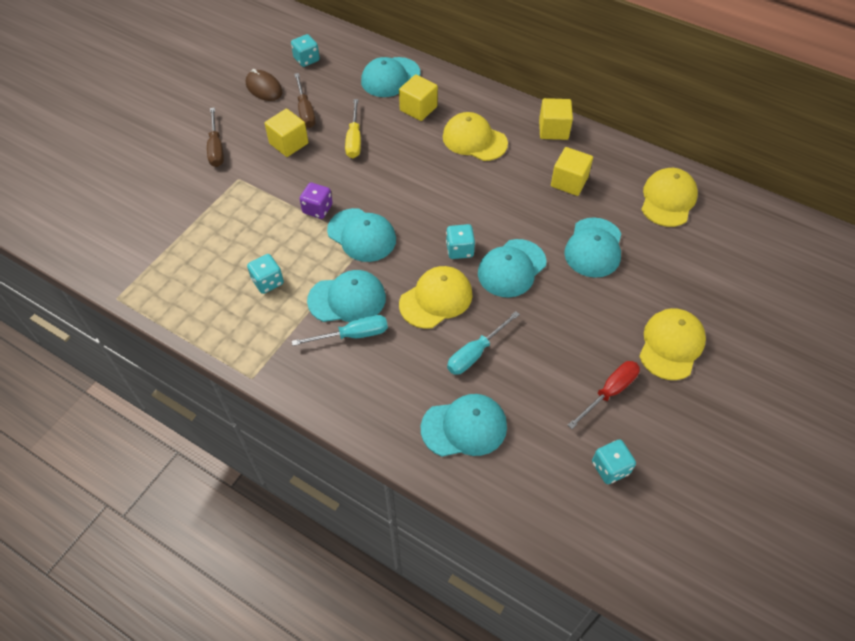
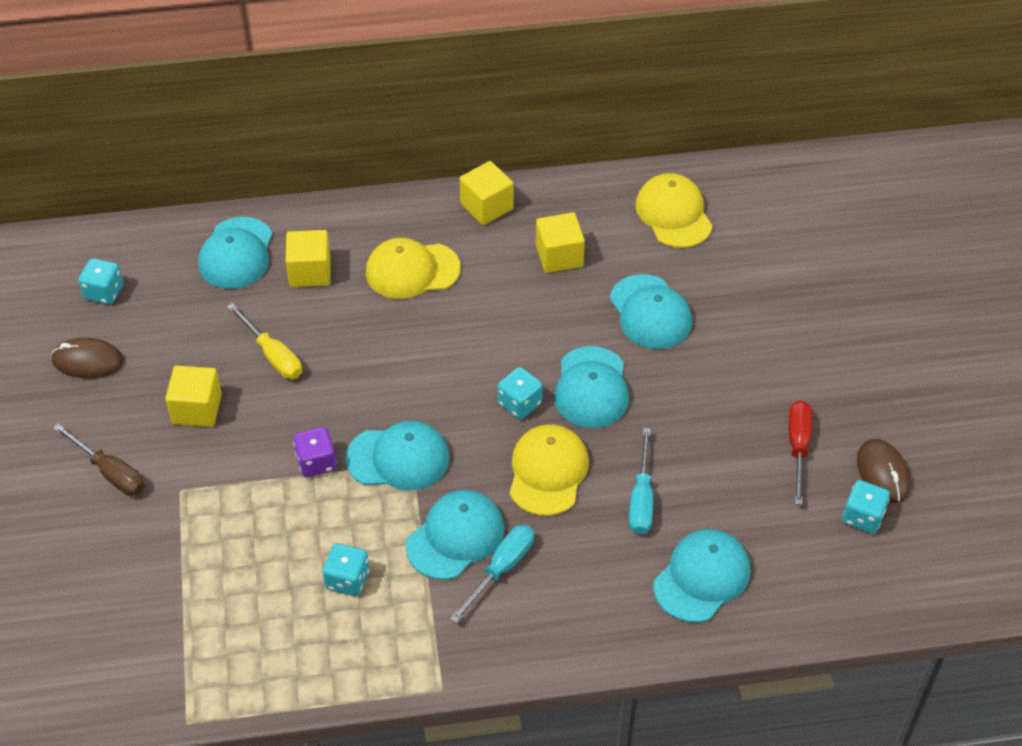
camera: 40 degrees left, 5 degrees down
brown screwdriver [294,73,316,128] -> none
yellow cap [639,308,706,380] -> none
none -> brown mouse [857,439,911,503]

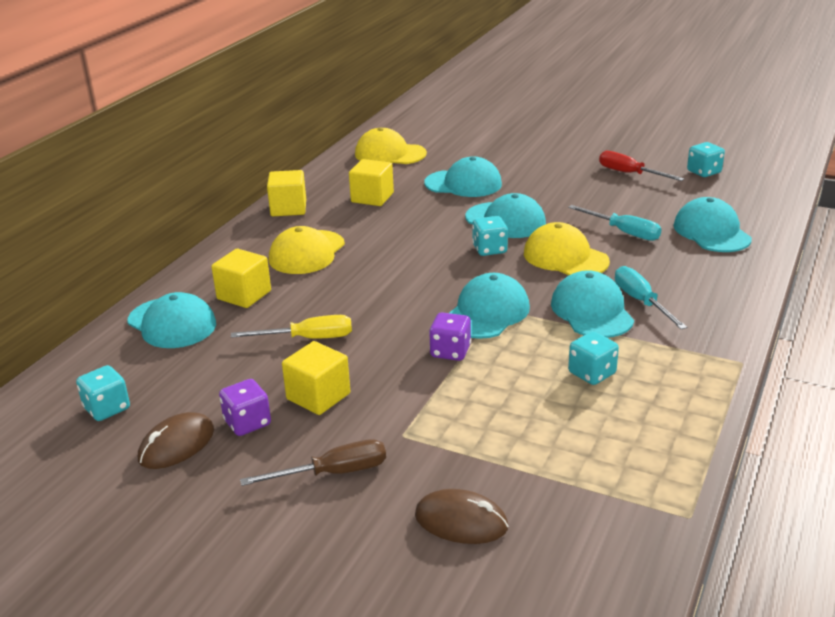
camera: 55 degrees left, 20 degrees down
brown mouse [857,439,911,503] -> brown mouse moved to [415,489,508,544]
none -> purple dice [219,379,271,436]

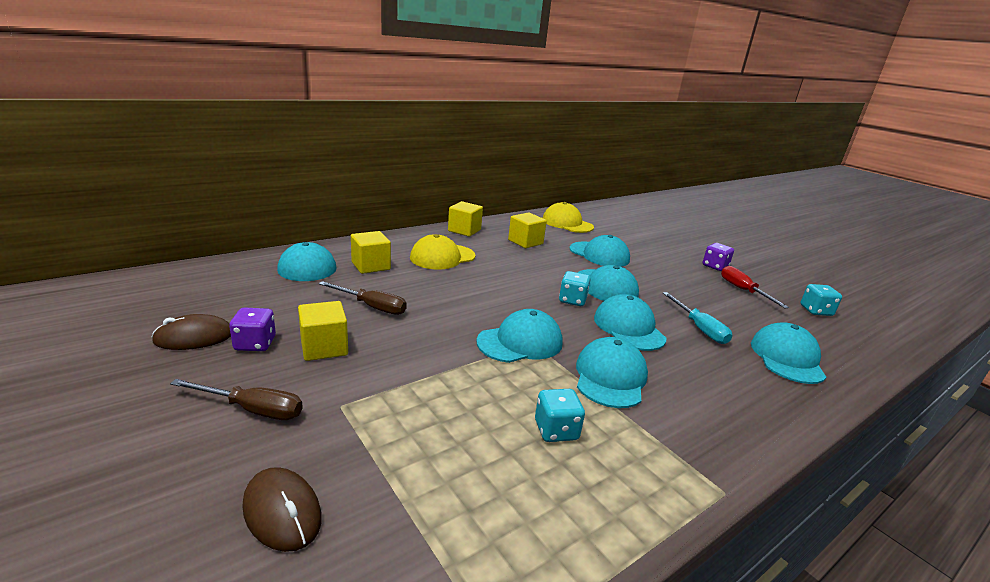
camera: 25 degrees right, 5 degrees down
turquoise dice [76,365,130,421] -> none
yellow screwdriver [231,315,352,339] -> brown screwdriver [319,281,407,315]
purple dice [429,312,471,361] -> purple dice moved to [703,243,734,271]
yellow cap [524,222,610,275] -> turquoise cap [594,294,666,351]
turquoise screwdriver [615,266,687,329] -> none

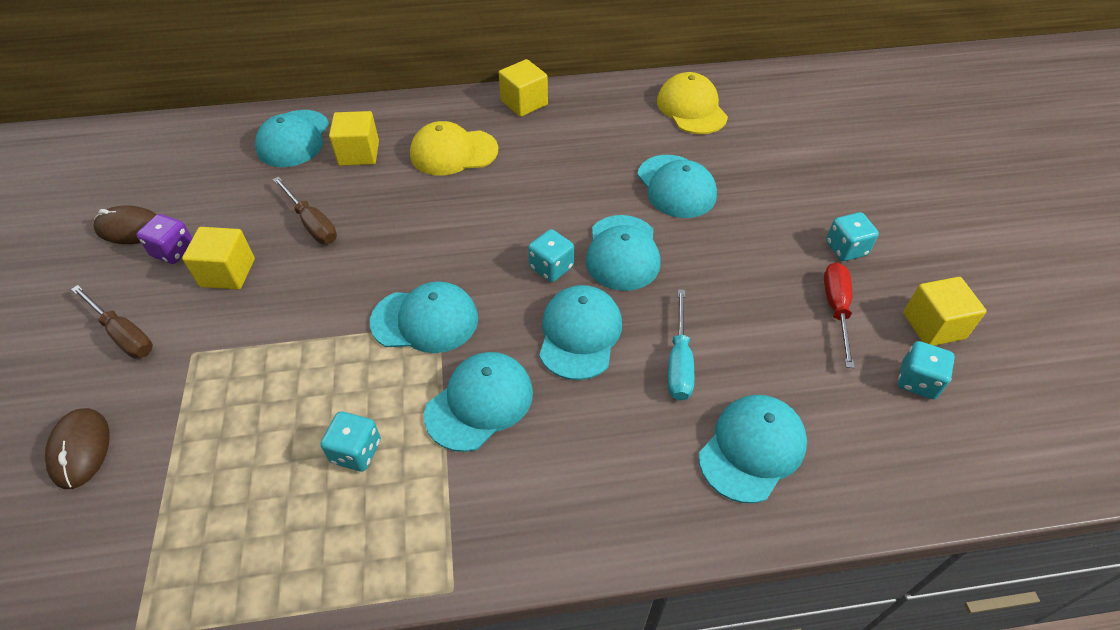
camera: 30 degrees right, 25 degrees up
yellow cube [508,212,547,248] -> yellow cube moved to [903,277,987,346]
purple dice [703,243,734,271] -> turquoise dice [826,212,879,261]

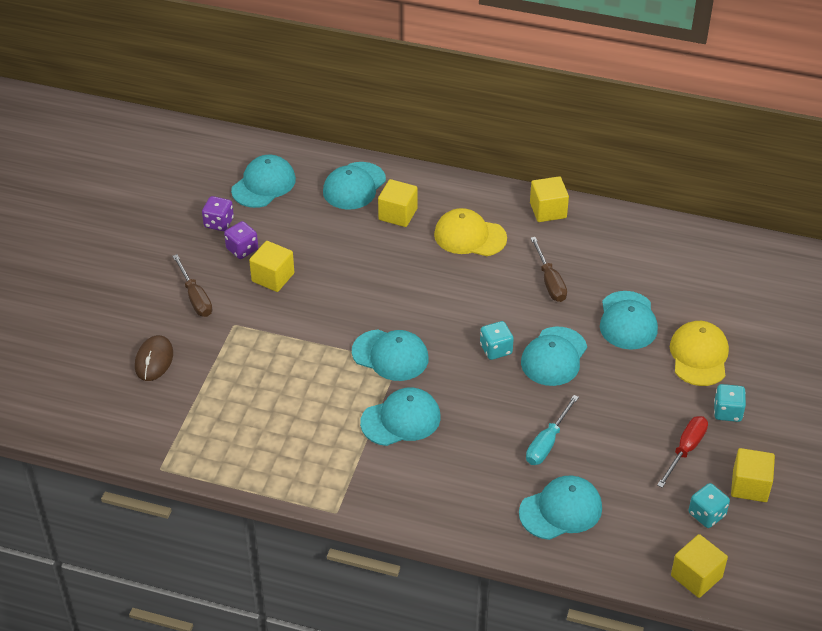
camera: 25 degrees right, 5 degrees down
brown mouse [93,205,157,244] -> purple dice [202,196,234,231]
brown screwdriver [273,177,337,244] -> brown screwdriver moved to [531,237,567,302]
turquoise dice [320,411,381,471] -> none
turquoise cap [539,285,622,380] -> turquoise cap moved to [231,155,296,208]
yellow cap [657,72,728,134] -> yellow cap moved to [670,321,729,386]
none -> yellow cube [671,534,728,598]

